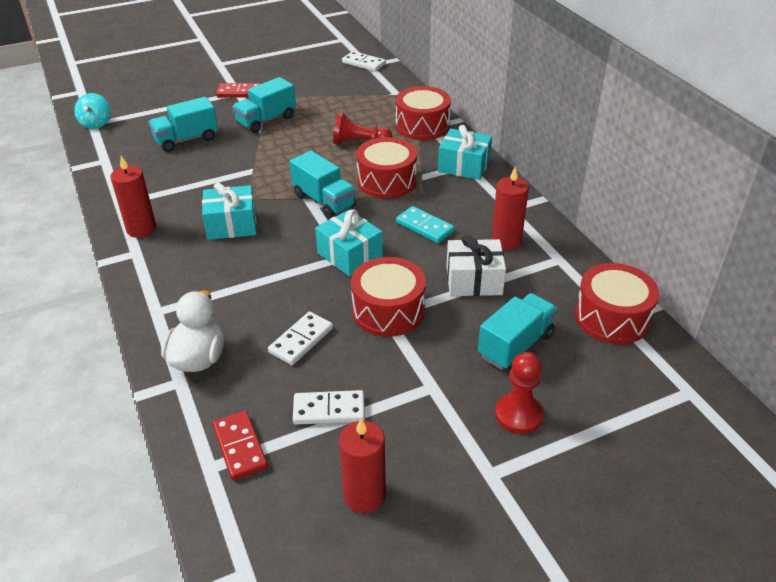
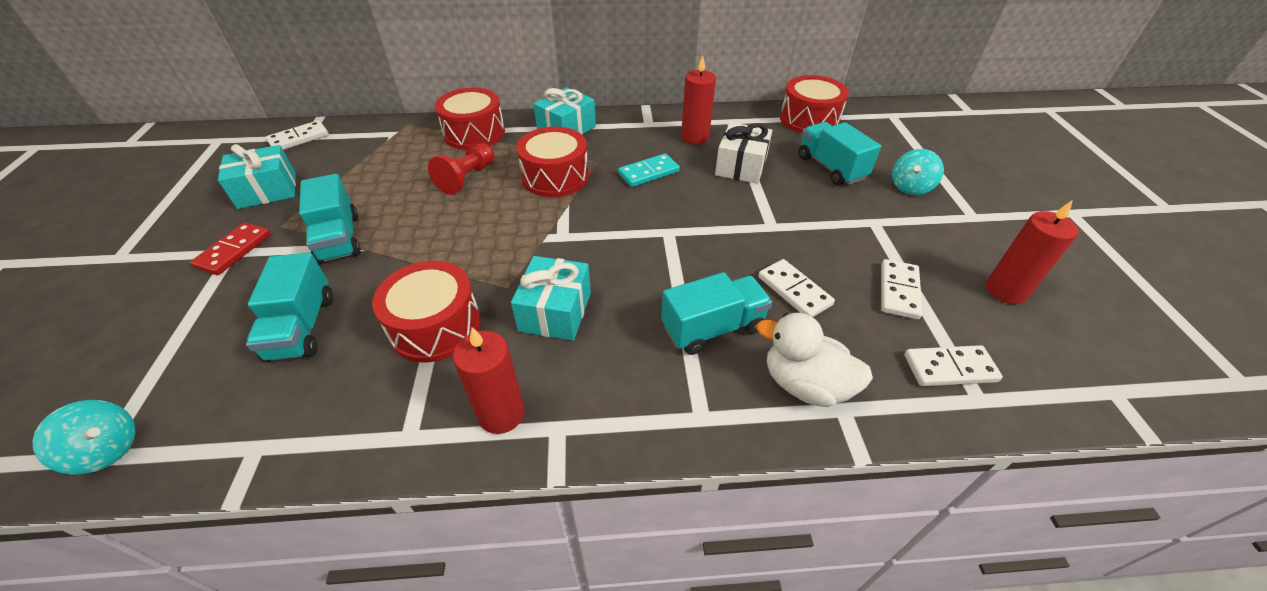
camera: 70 degrees left, 5 degrees up
red domino [212,411,268,480] -> white domino [904,345,1003,386]
turquoise truck [289,151,356,218] -> turquoise truck moved to [661,272,772,355]
turquoise gift [315,209,383,277] -> turquoise gift moved to [218,144,296,209]
red drum [351,257,426,337] -> red drum moved to [372,261,481,363]
red pawn [495,352,544,434] -> turquoise spinning top [892,149,944,195]

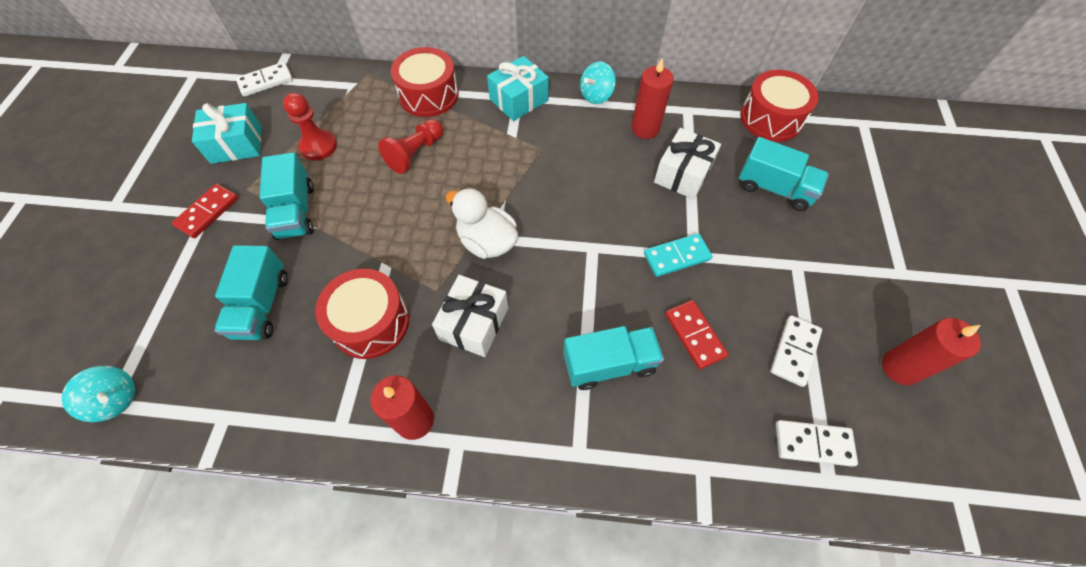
camera: 10 degrees right, 15 degrees up
turquoise gift [511,256,591,341] -> white gift [432,275,508,357]
red drum [516,127,589,197] -> none
turquoise domino [618,154,680,187] -> turquoise domino moved to [644,233,712,277]
white duck [756,313,873,407] -> white duck moved to [445,188,518,259]
white domino [758,259,835,317] -> red domino [665,300,729,370]
turquoise truck [799,122,881,185] -> turquoise truck turned 135 degrees clockwise [739,137,829,211]
turquoise spinning top [892,149,944,195] -> turquoise spinning top moved to [580,61,616,104]
none -> red pawn [283,93,337,161]

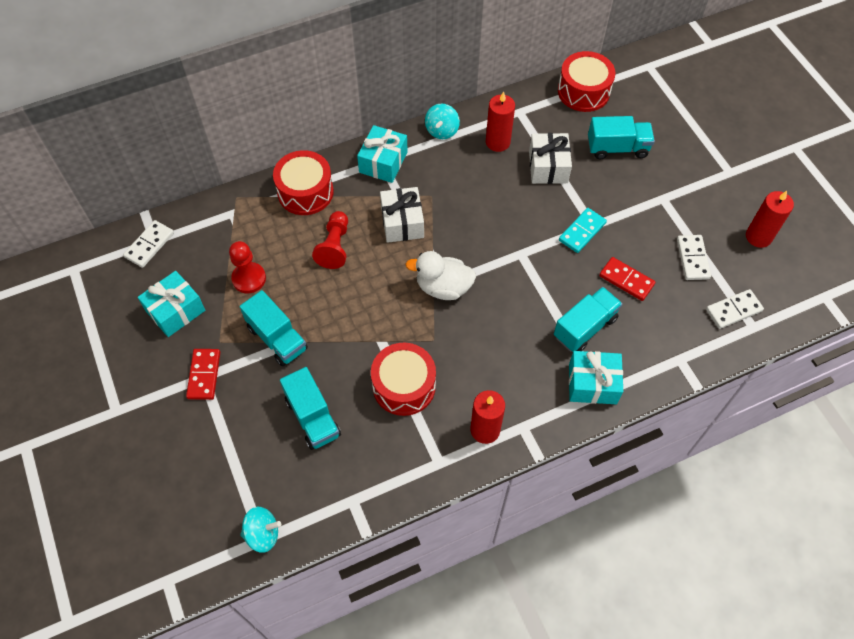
camera: 30 degrees left, 0 degrees up
white gift [432,275,508,357] -> white gift moved to [380,187,424,243]
none -> turquoise gift [569,351,623,404]

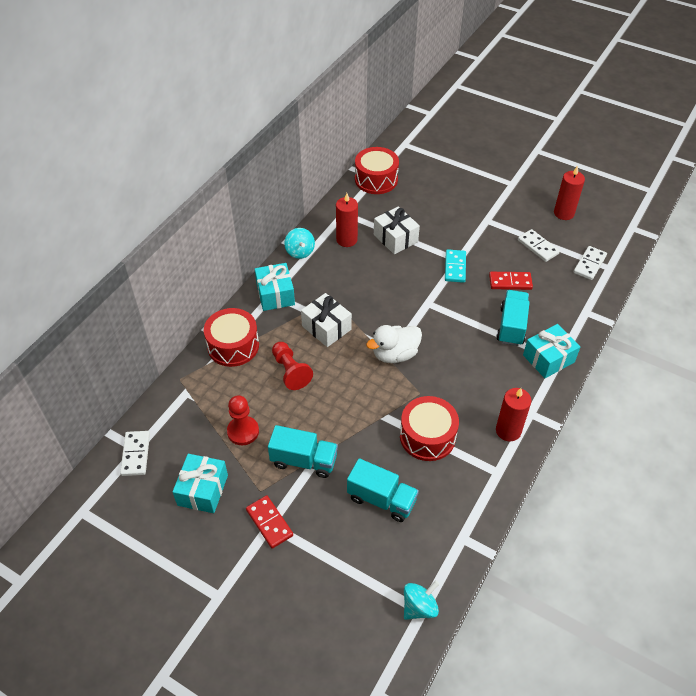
camera: 35 degrees left, 10 degrees down
turquoise truck [588,116,655,159] -> none

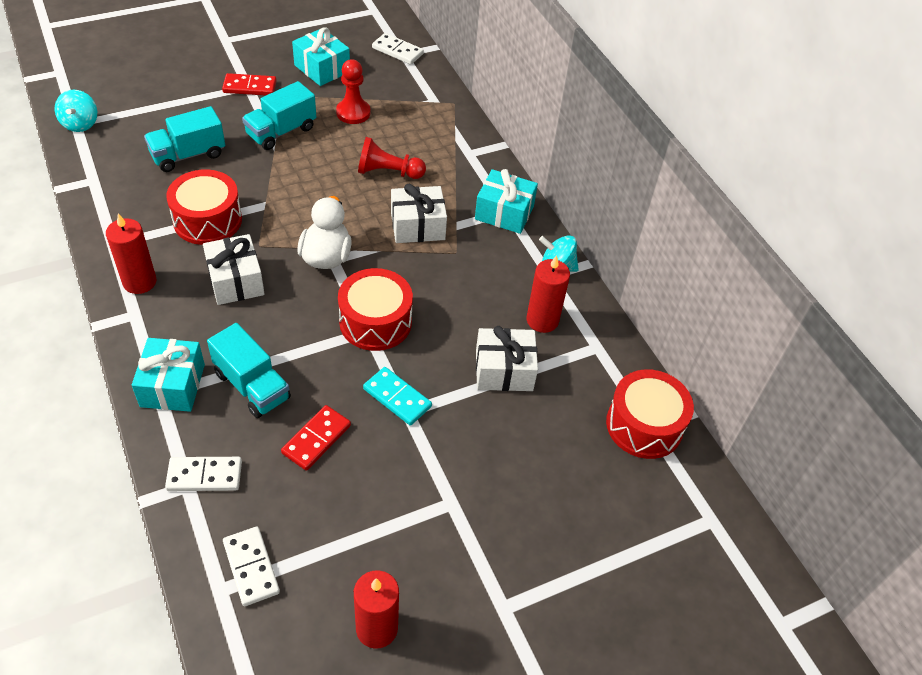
camera: 120 degrees right, 0 degrees up
red drum [204,308,259,367] -> red drum moved to [338,268,413,351]
white domino [518,229,560,262] -> white domino moved to [165,457,242,491]
none -> white gift [203,234,265,305]

